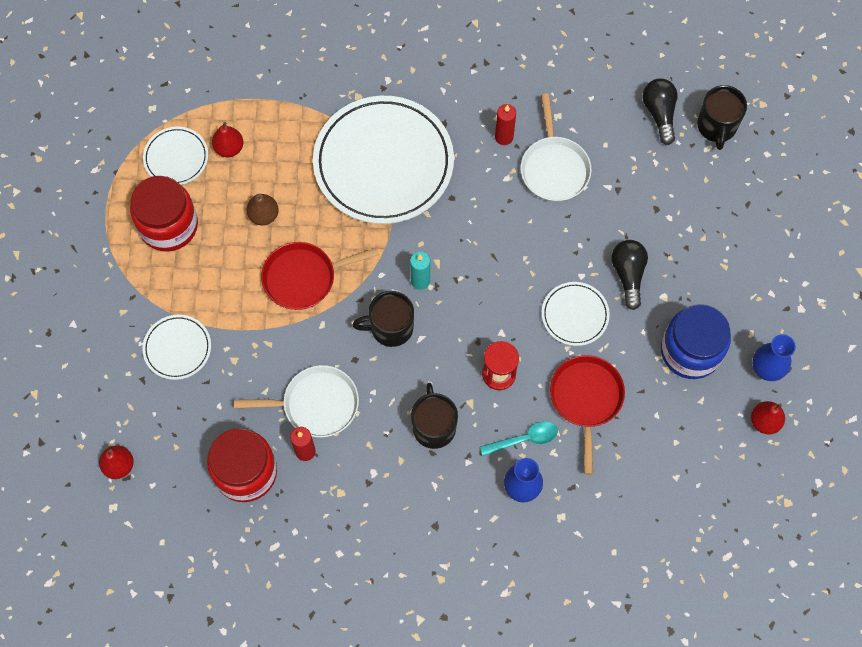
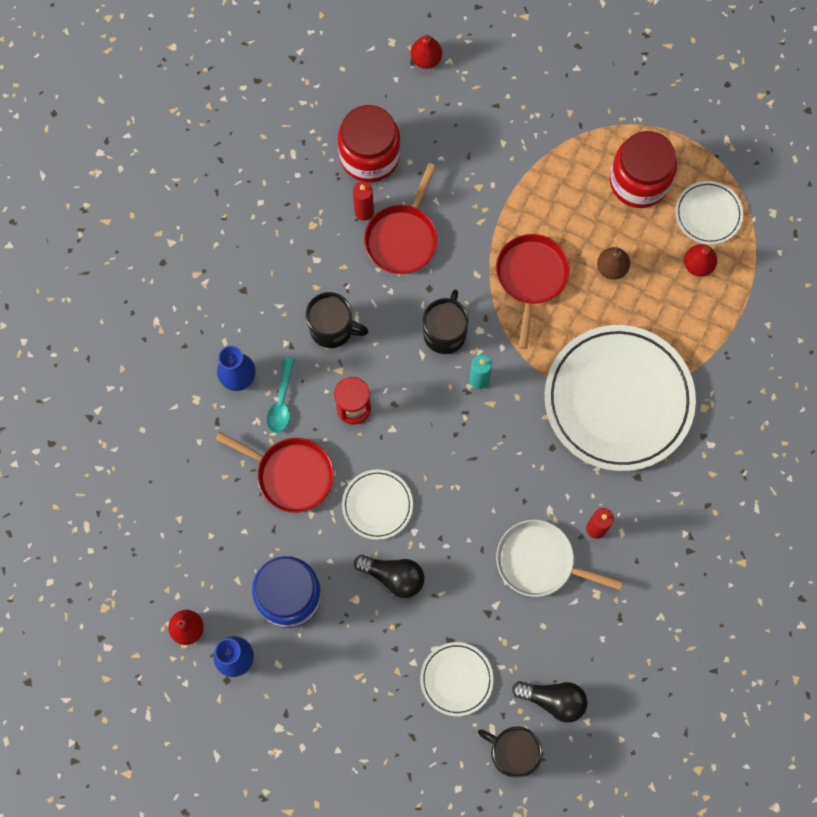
camera: 115 degrees right, 5 degrees up
white plate [142,315,211,380] -> white plate moved to [420,642,493,716]
white pan [234,365,359,437] -> red pan [364,163,438,274]

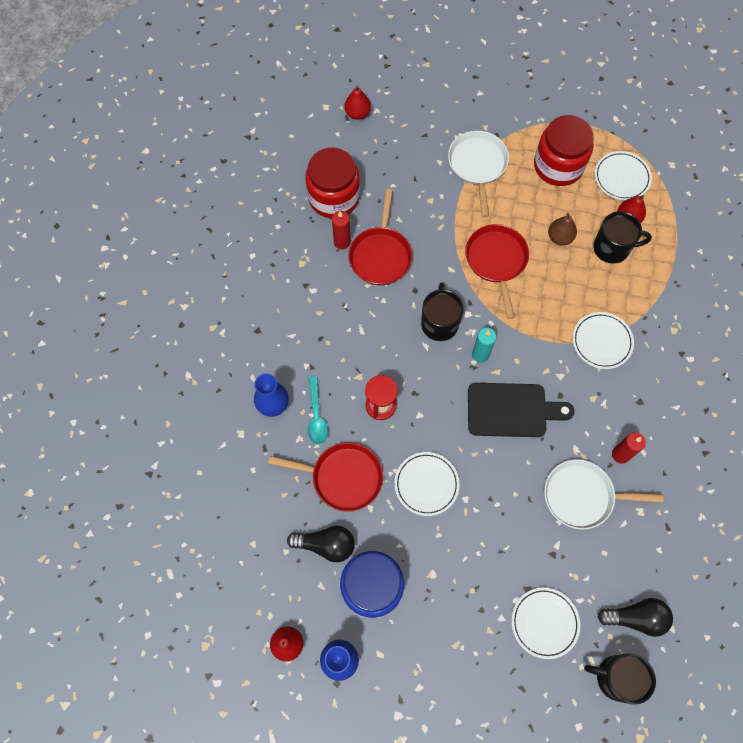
camera: 15 degrees left, 5 degrees down
black mug [306,292,369,348] -> black mug moved to [593,211,652,264]
black light bulb [354,555,424,598] -> black light bulb moved to [287,526,355,562]
white plate [545,325,696,471] -> white plate [573,312,634,369], size x0.46
none -> white pan [448,131,509,218]
none -> black cutting board [468,383,575,437]

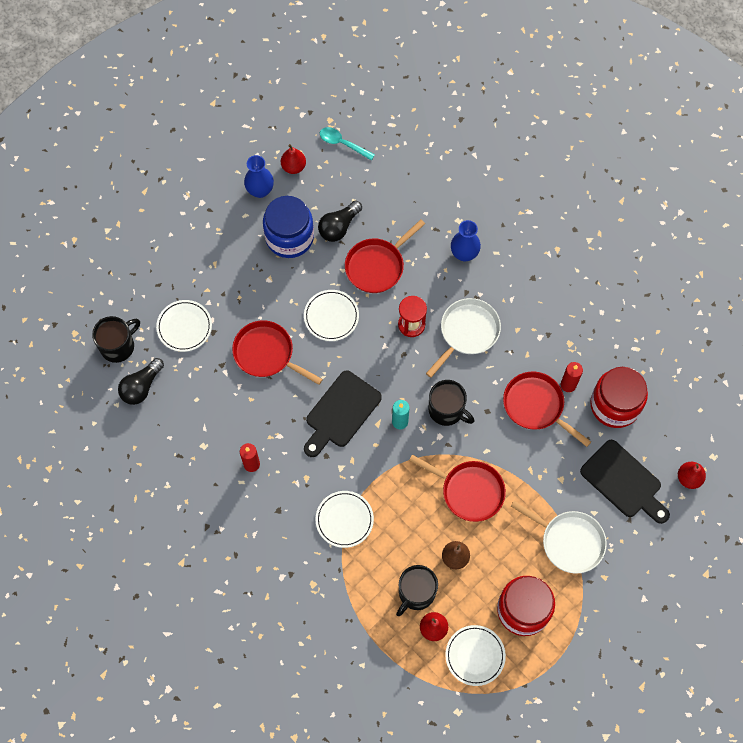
camera: 125 degrees right, 0 degrees up
turquoise spoon [308,376,328,444] -> turquoise spoon moved to [320,127,375,161]
white pan [544,459,664,530] -> white pan moved to [426,298,501,378]
none -> red pan [232,320,323,385]
none -> black cutting board [580,440,670,524]

